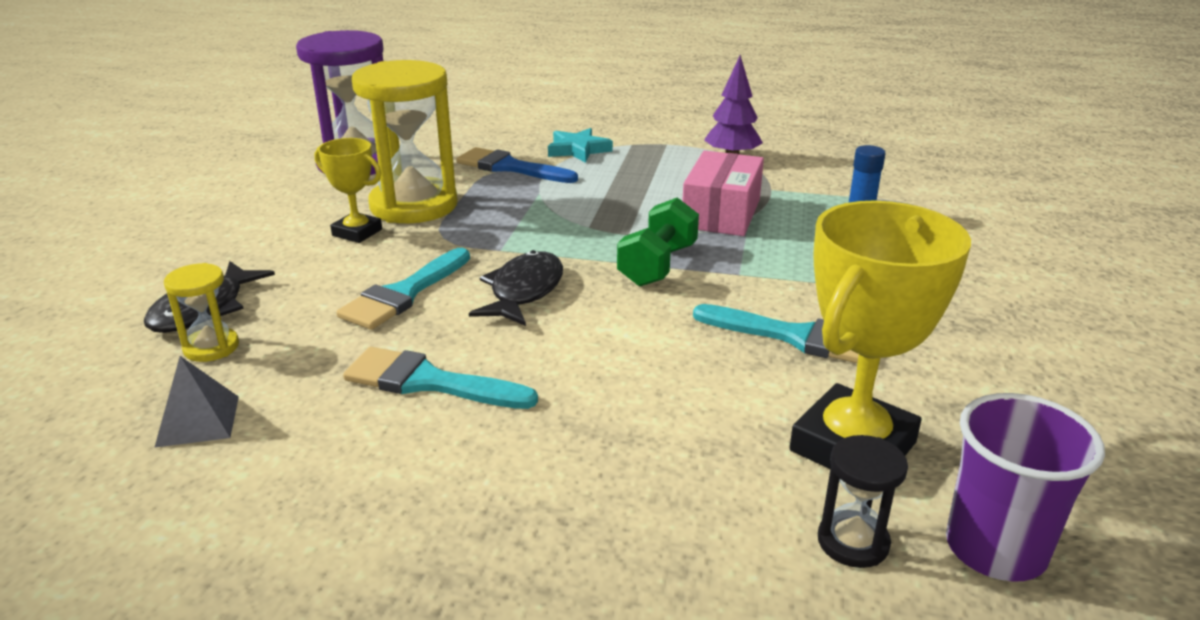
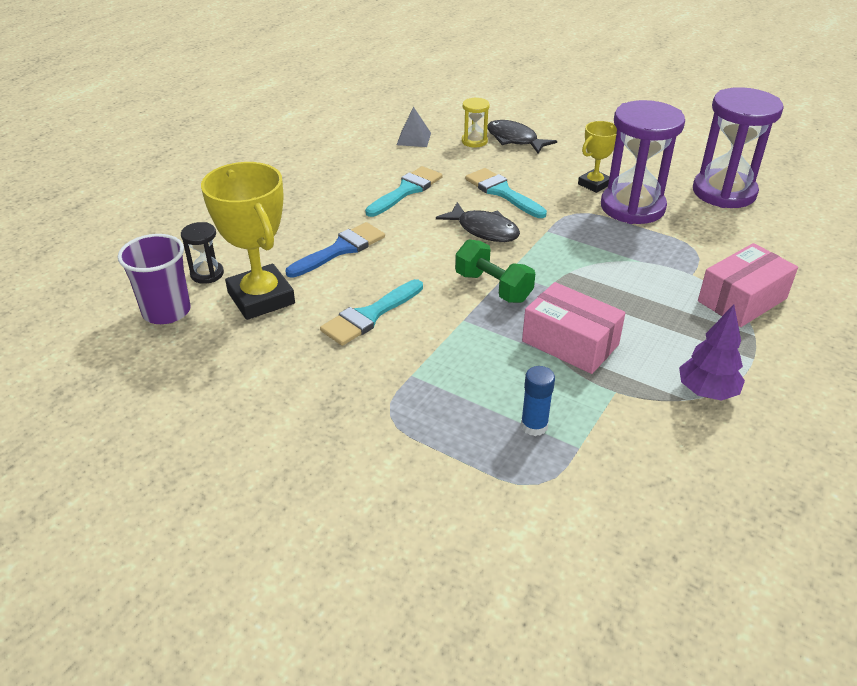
camera: 110 degrees right, 10 degrees up
yellow hourglass [352,60,458,223] -> purple hourglass [601,100,685,224]
blue brush [456,147,578,183] -> blue brush moved to [286,222,385,278]
turquoise star [548,128,613,163] -> pink box [698,243,798,327]

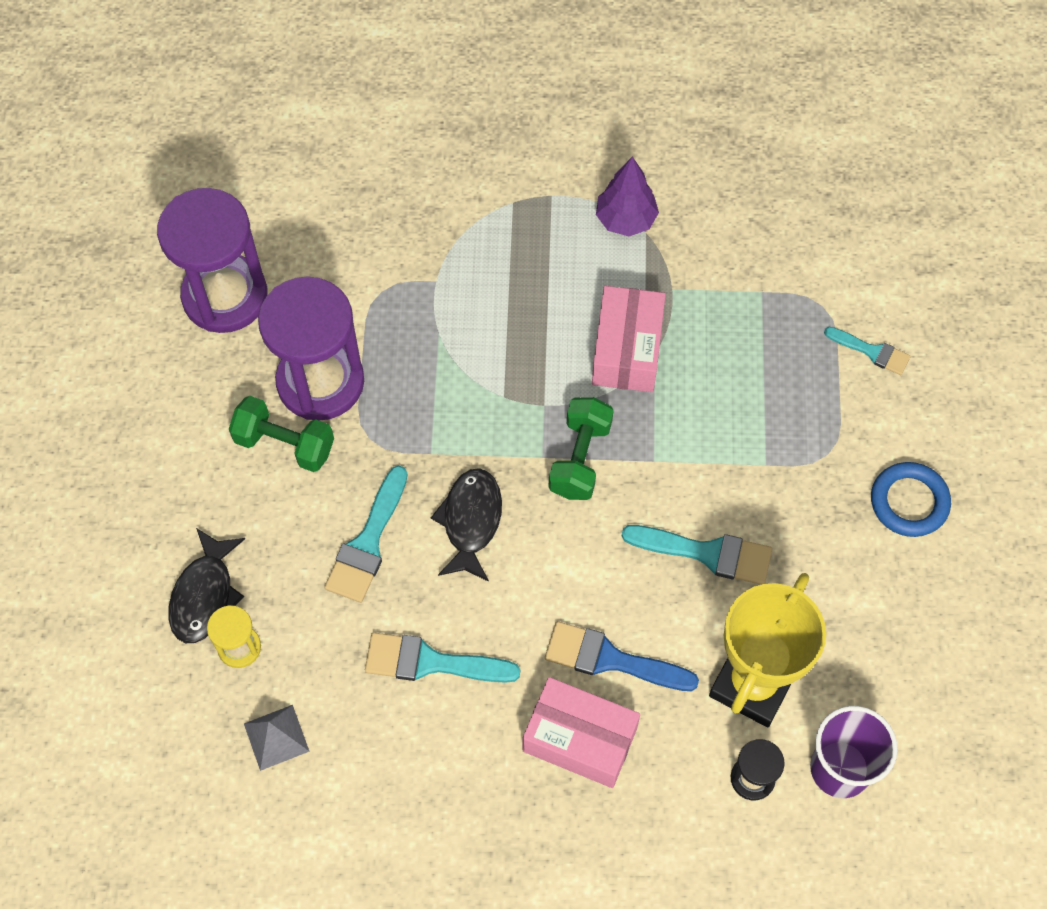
camera: 120 degrees left, 25 degrees up
blue glue stick [521,366,555,436] -> none
yellow trophy [578,121,617,193] -> green dumbbell [229,396,334,472]
pink box [698,243,798,327] -> pink box moved to [523,677,640,788]
none -> turquoise brush [824,327,911,375]
none -> blue ring [871,462,951,537]

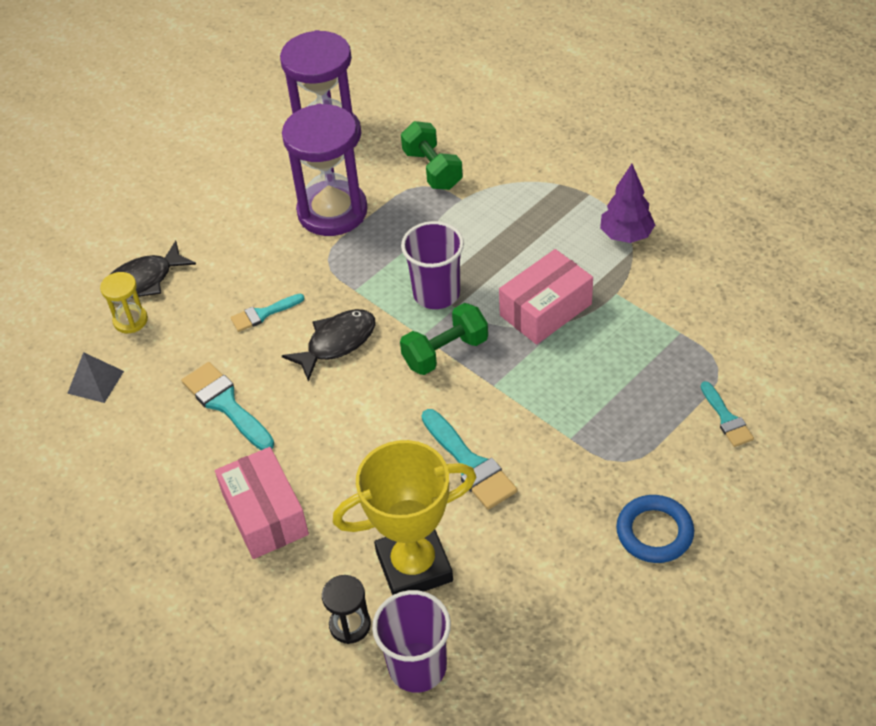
camera: 45 degrees right, 15 degrees down
green dumbbell [229,396,334,472] -> green dumbbell moved to [401,121,463,190]
turquoise brush [324,465,408,603] -> turquoise brush [230,294,305,332], size x0.62
blue brush [545,621,699,691] -> none
none -> purple cup [401,221,464,309]

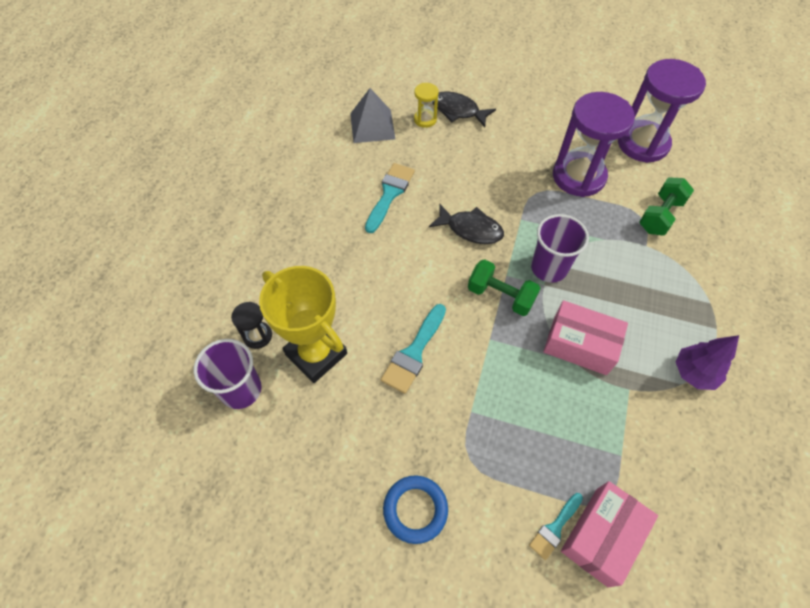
camera: 60 degrees right, 10 degrees up
grey pyramid [67,352,124,403] -> grey pyramid [350,88,395,143], size x1.53
pink box [215,447,309,559] -> pink box moved to [561,481,658,587]
turquoise brush [230,294,305,332] -> none

